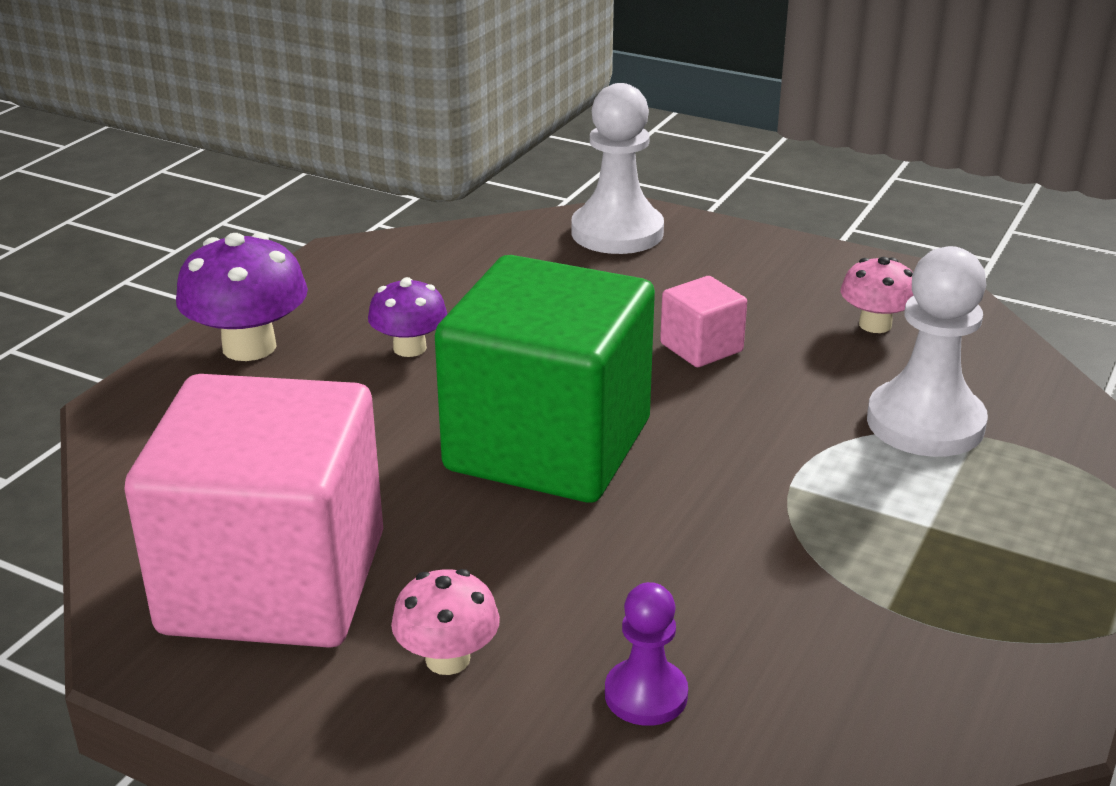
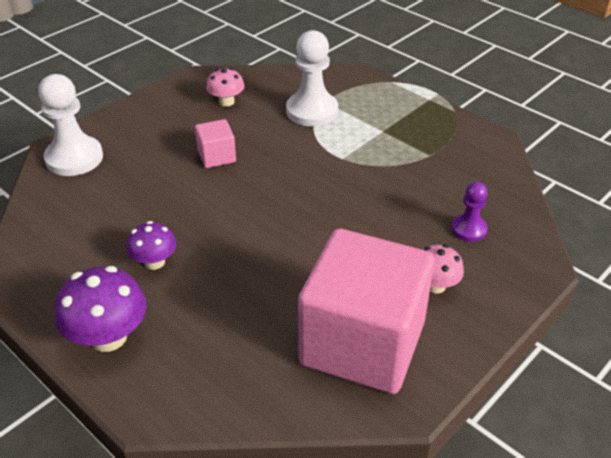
camera: 75 degrees left, 10 degrees up
green cube [435,255,655,503] -> none

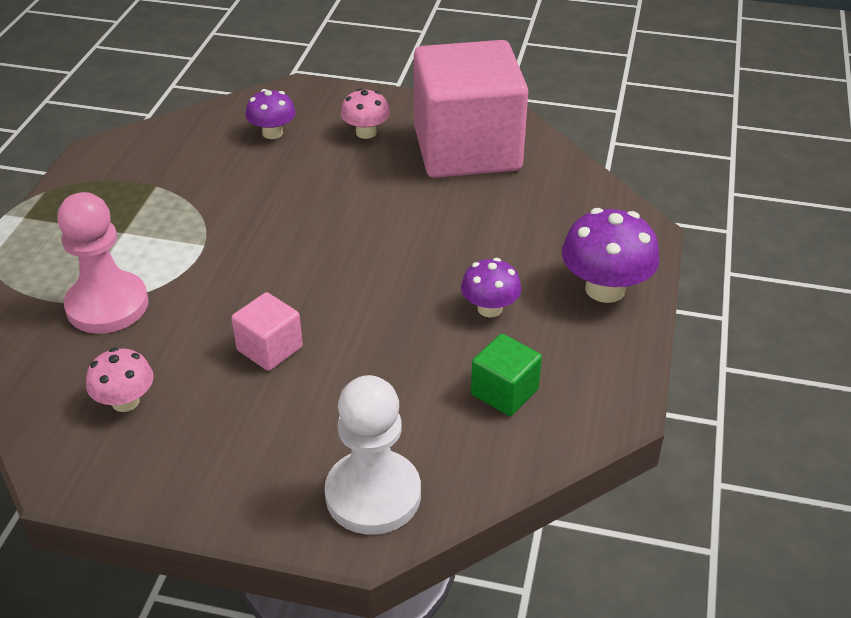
camera: 120 degrees left, 0 degrees up
white pawn [286,30,338,127] -> pink pawn [57,192,149,334]
purple pawn [451,182,488,242] -> purple mushroom [246,89,296,139]
none -> green cube [471,334,542,416]

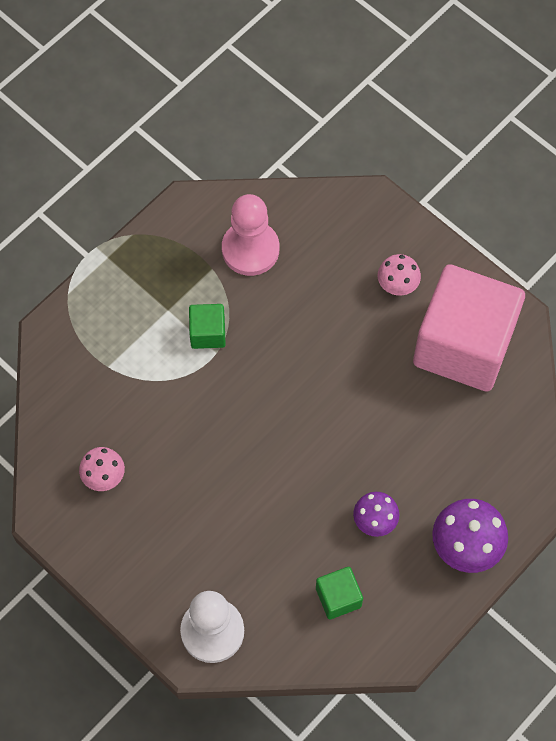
camera: 30 degrees right, 25 degrees up
pink pawn [57,192,149,334] -> pink pawn moved to [222,194,279,276]
pink cube [231,292,303,371] -> none
purple mushroom [246,89,296,139] -> none
none -> green cube [189,304,226,349]

